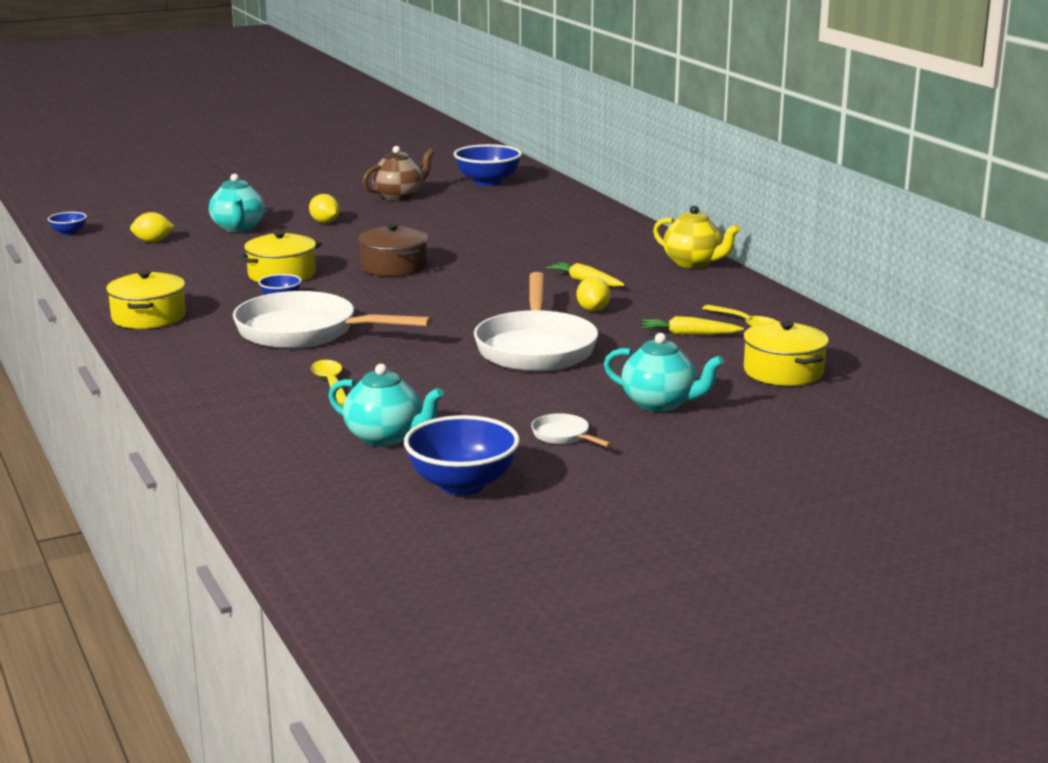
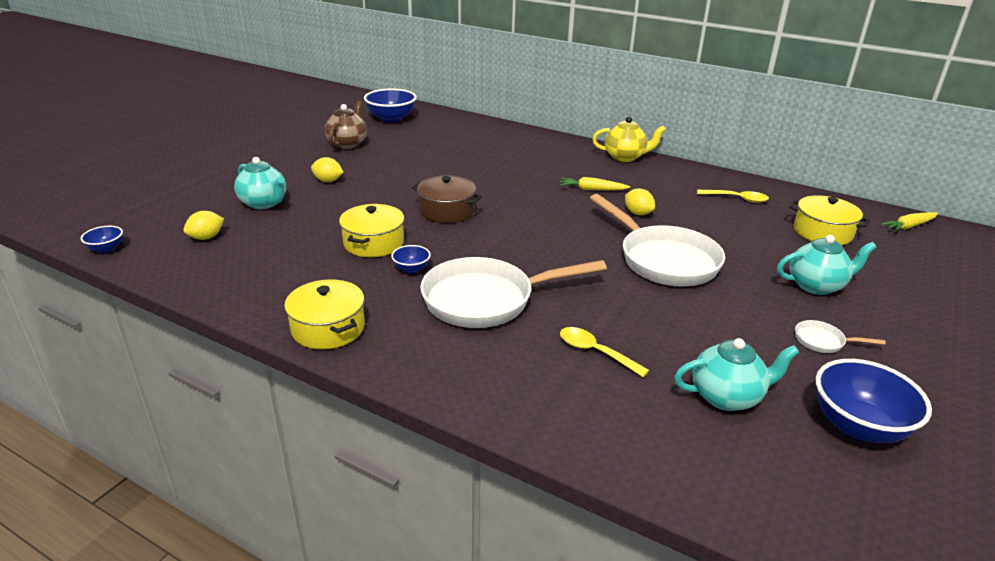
camera: 35 degrees left, 10 degrees up
yellow carrot [641,316,744,335] -> yellow carrot moved to [880,212,938,232]

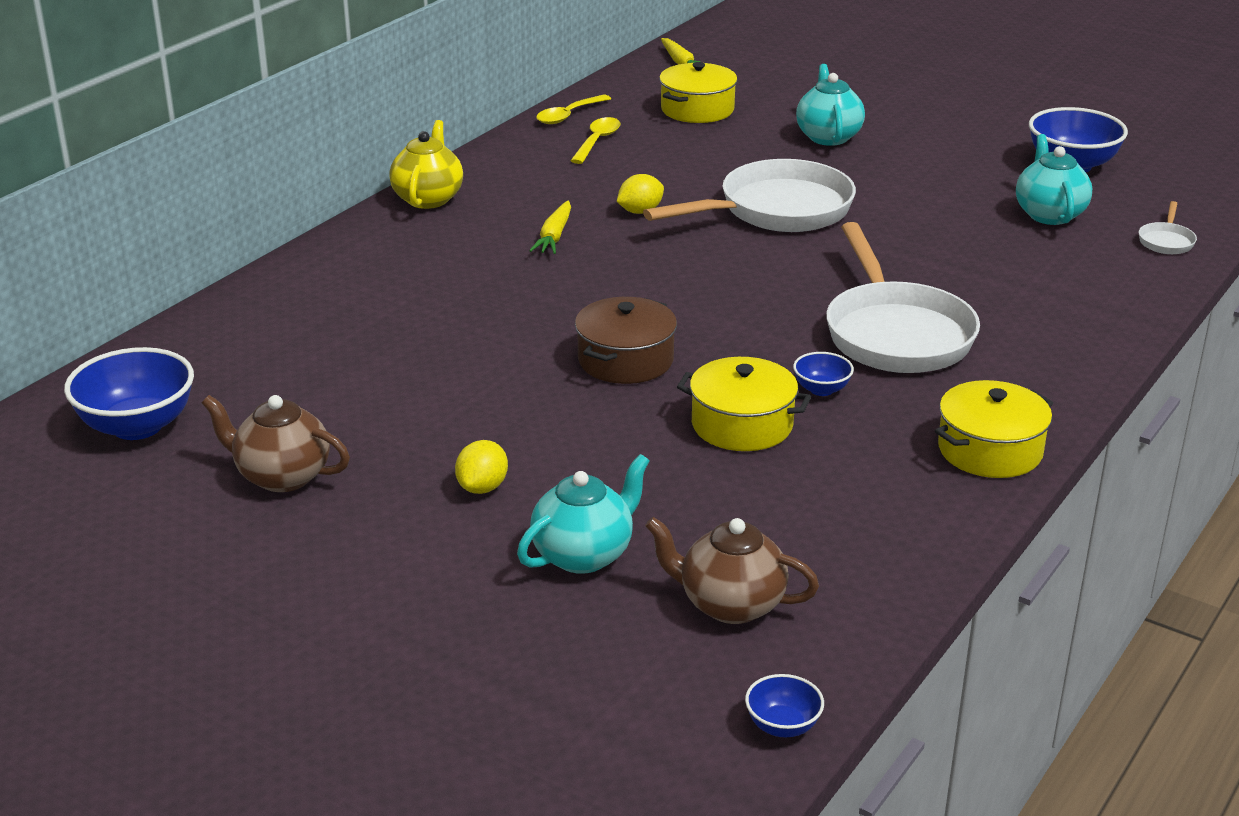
camera: 85 degrees left, 0 degrees up
yellow lemon [183,211,224,240] -> brown teapot [645,517,819,624]
yellow spoon [560,327,649,377] -> yellow spoon moved to [536,95,611,124]
white pan [795,320,886,353] -> white pan moved to [1139,201,1197,254]

